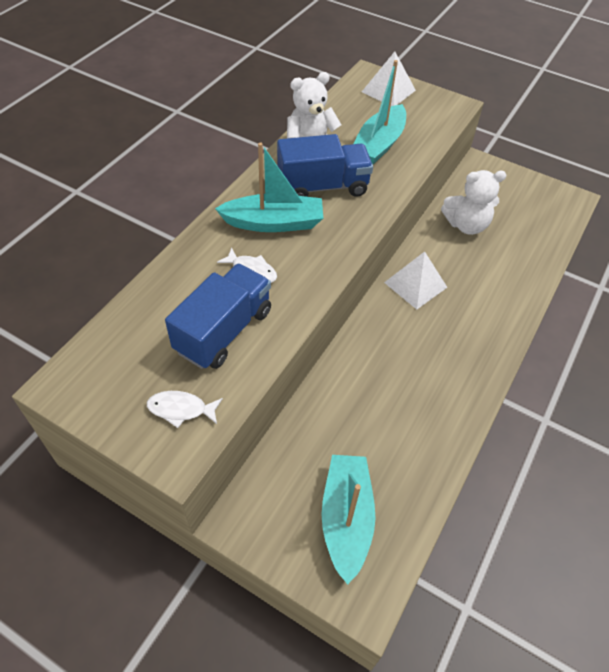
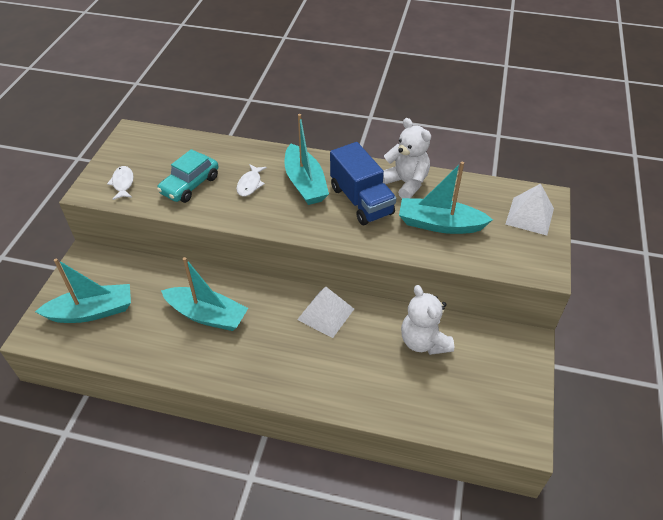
camera: 75 degrees right, 5 degrees down
blue truck [165,263,271,369] -> turquoise car [157,149,218,203]
none -> turquoise boat [161,257,248,331]

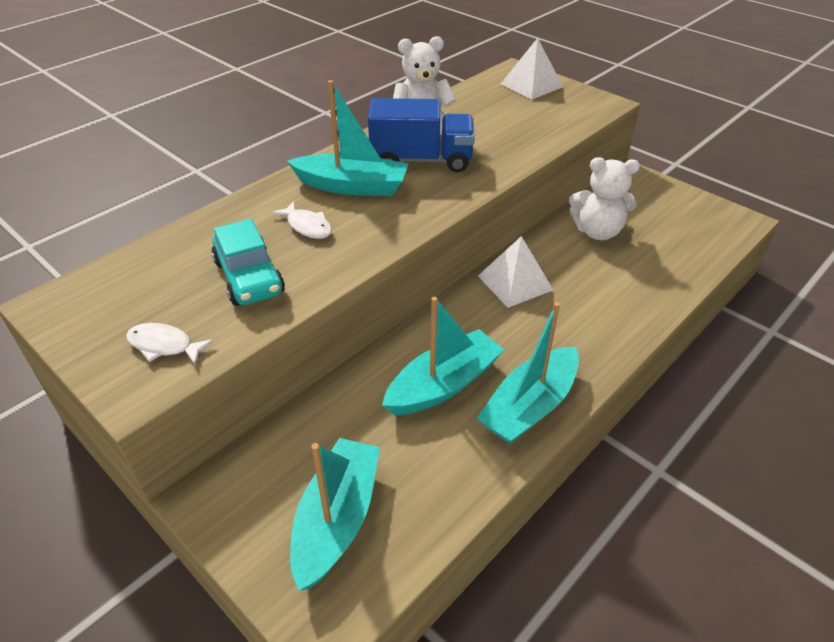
camera: 60 degrees left, 5 degrees down
turquoise boat [399,162,493,234] -> turquoise boat moved to [477,302,579,444]

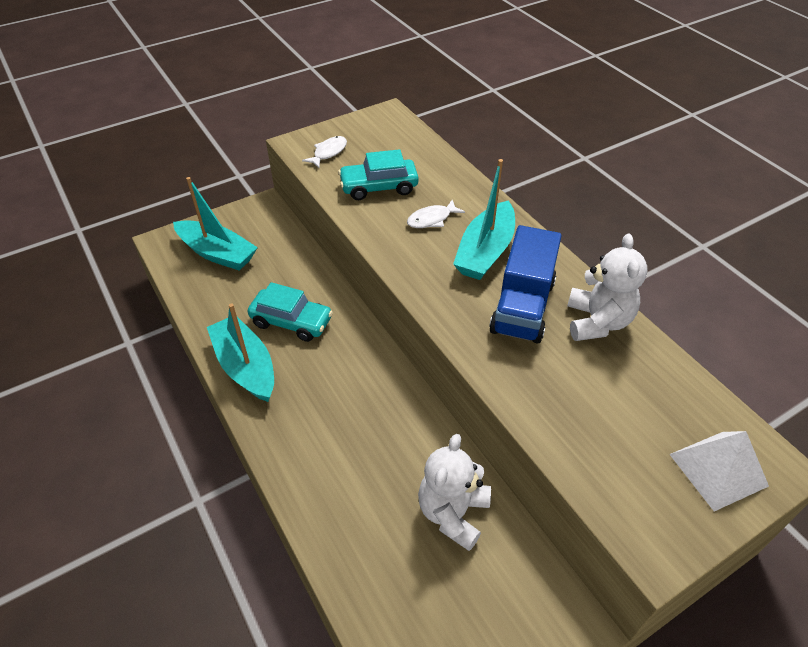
camera: 105 degrees right, 5 degrees up
turquoise boat [382,297,504,415] -> turquoise car [248,282,333,342]
white pyramid [478,236,553,308] -> none

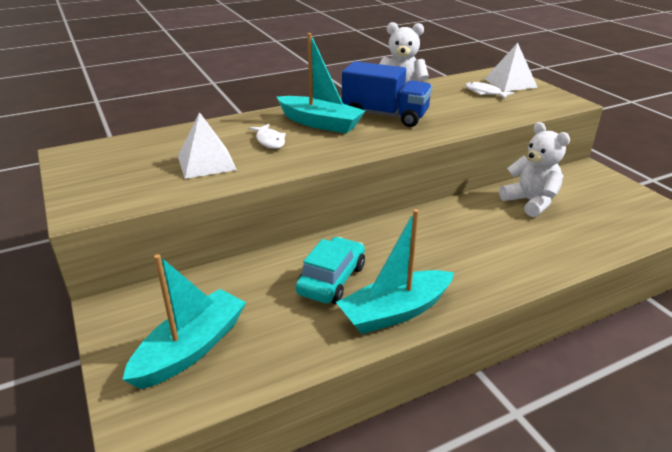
camera: 85 degrees left, 15 degrees down
white fish [302,136,347,168] -> white fish moved to [465,82,514,99]
turquoise car [338,149,419,200] -> white pyramid [178,112,237,179]
white teddy bear [418,434,491,551] -> white teddy bear turned 150 degrees counterclockwise [499,122,570,217]

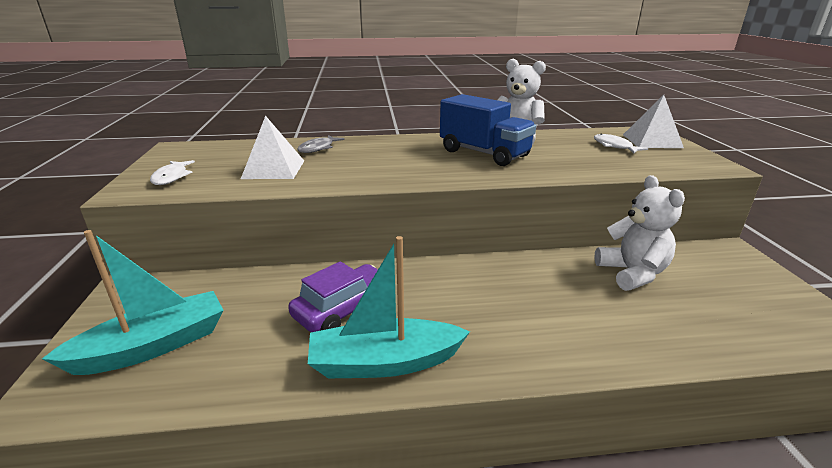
camera: 20 degrees right, 5 degrees down
white fish [249,124,286,149] -> white fish moved to [150,160,195,185]
turquoise boat [277,33,365,133] -> none
turquoise car [296,237,365,304] -> purple car [288,261,378,332]
none -> grey fish [297,135,345,153]

